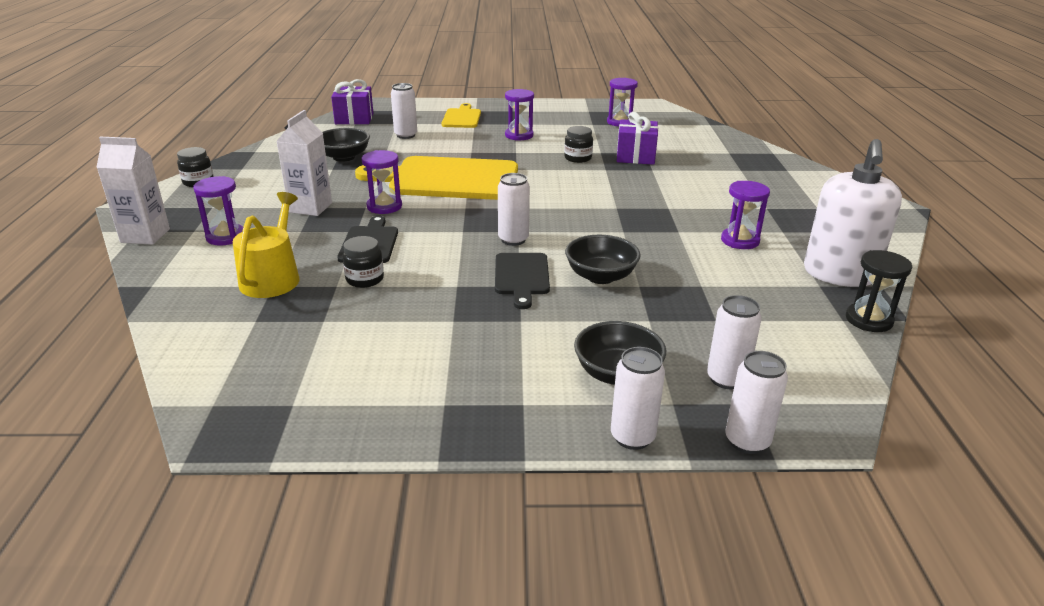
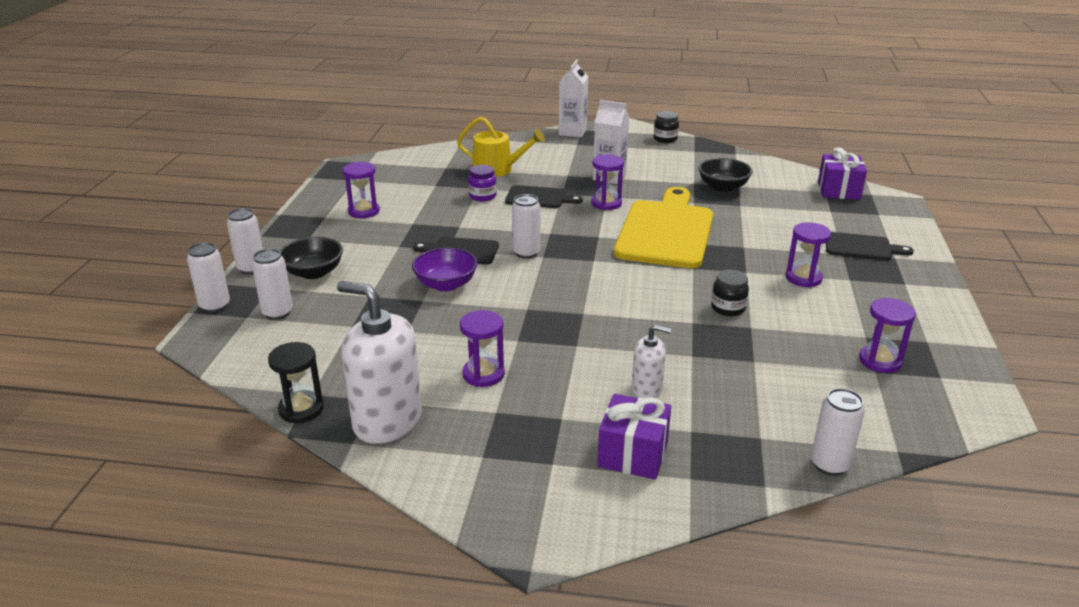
camera: 100 degrees right, 0 degrees up
purple hourglass [193,176,243,246] -> purple hourglass moved to [343,162,380,218]
black jar [343,236,384,288] -> purple jar [468,165,497,202]
white can [391,83,417,139] -> white can moved to [811,388,865,476]
yellow cutting board [442,103,481,128] -> black cutting board [826,232,914,260]
black bowl [565,235,641,284] -> purple bowl [412,248,478,292]
purple gift [617,112,658,165] -> purple gift moved to [597,394,671,480]
none -> white soap dispenser [632,325,671,398]

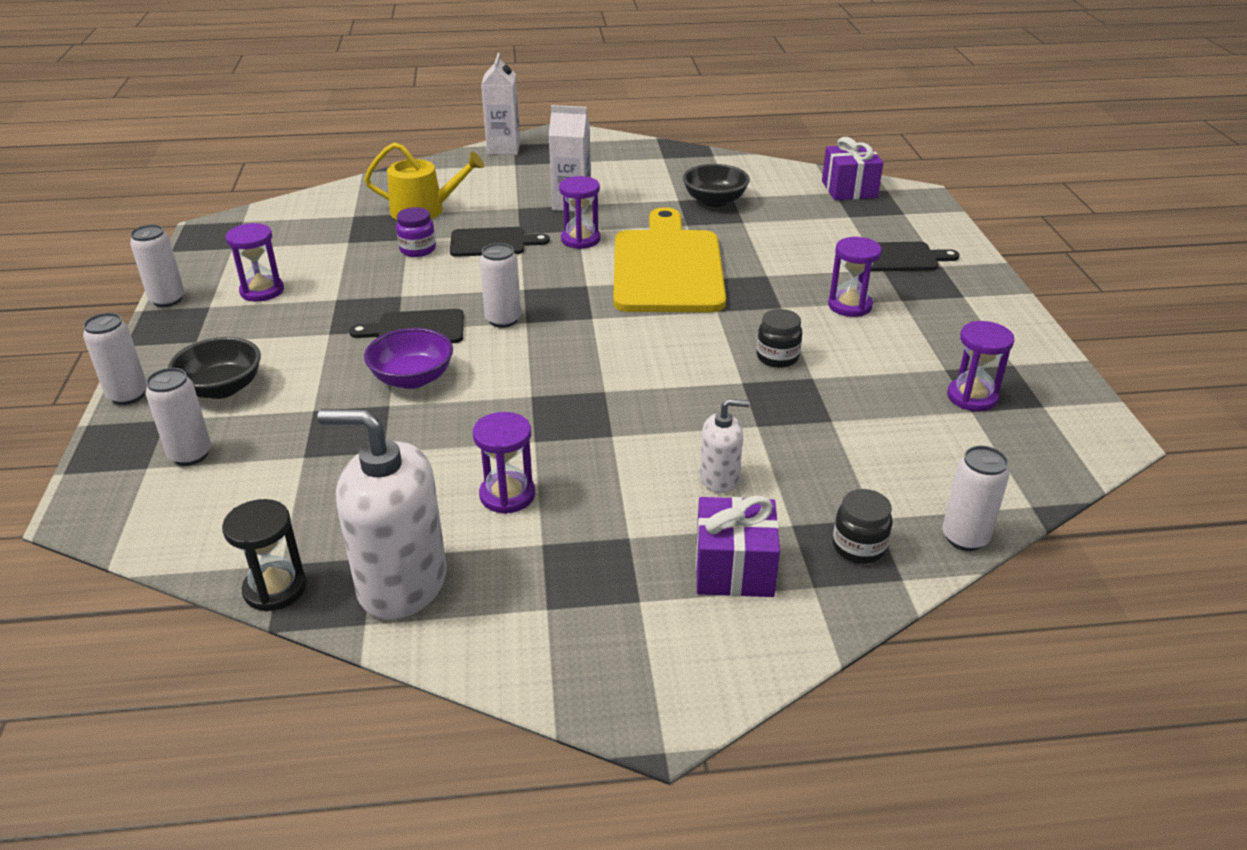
camera: 15 degrees left, 5 degrees up
white can [187,242,230,313] -> white can moved to [130,224,184,307]
black jar [654,111,679,143] -> black jar moved to [833,489,893,564]

